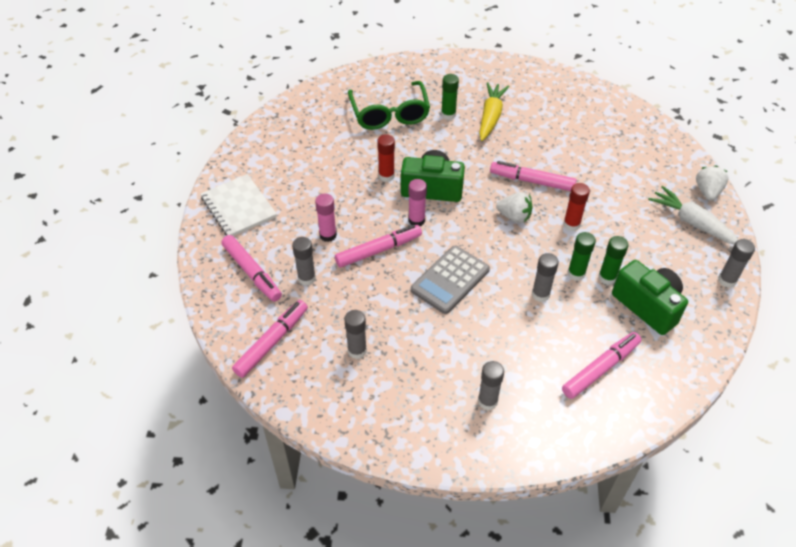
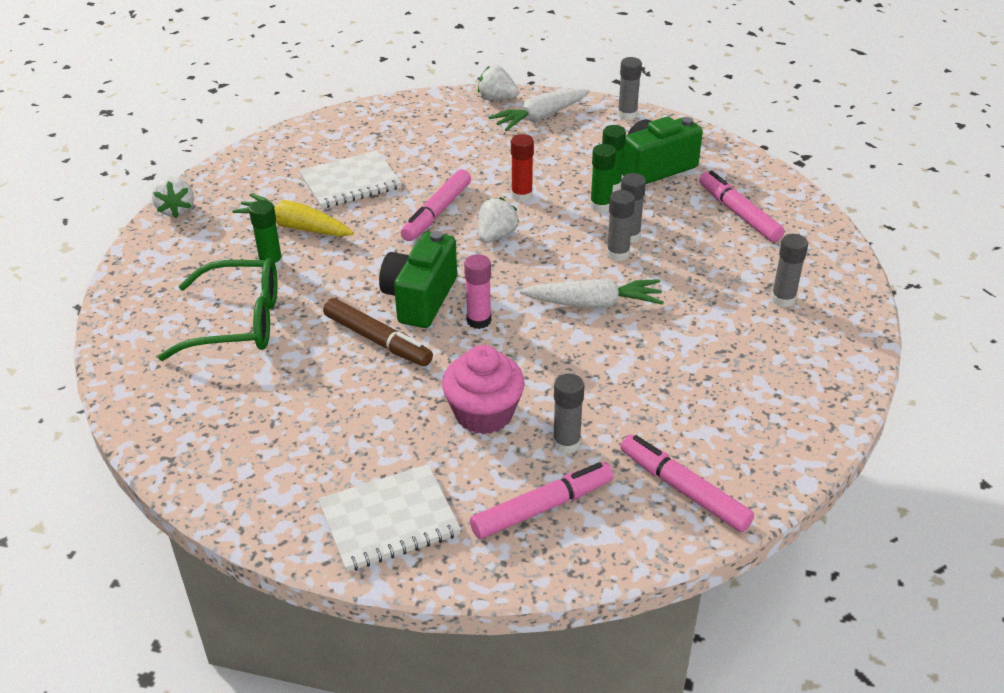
camera: 80 degrees left, 10 degrees down
pink glue stick [315,193,337,242] -> pink cupcake [442,345,525,434]
pink marker [335,225,422,268] -> none
grey glue stick [344,310,367,359] -> grey glue stick moved to [607,190,635,261]
red glue stick [377,134,395,182] -> brown marker [323,298,433,366]
grey calculator [411,246,490,314] -> white carrot [520,278,664,308]
none -> white strawberry [152,177,194,218]
none -> white notebook [299,151,402,209]

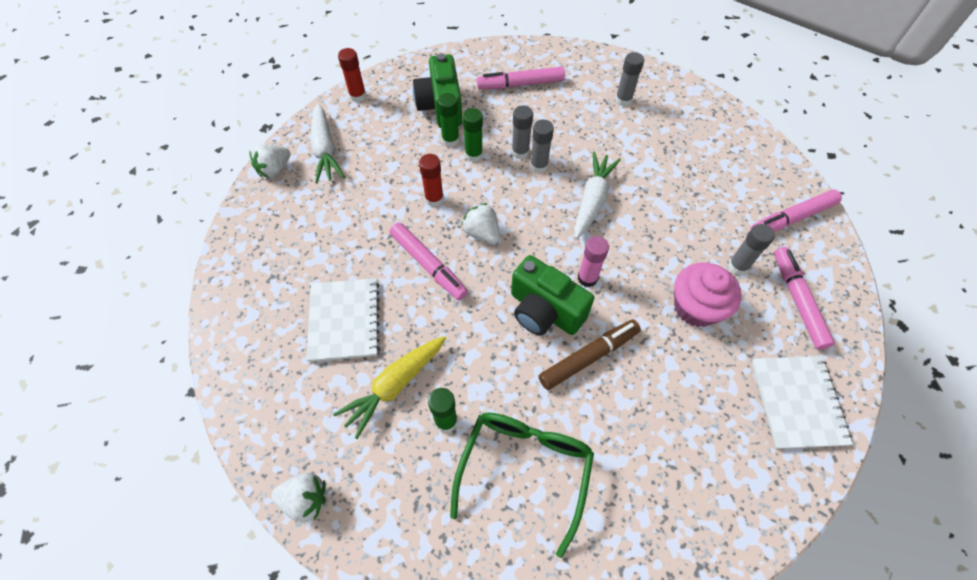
camera: 70 degrees left, 20 degrees up
grey glue stick [618,57,642,120] -> red glue stick [338,48,366,102]

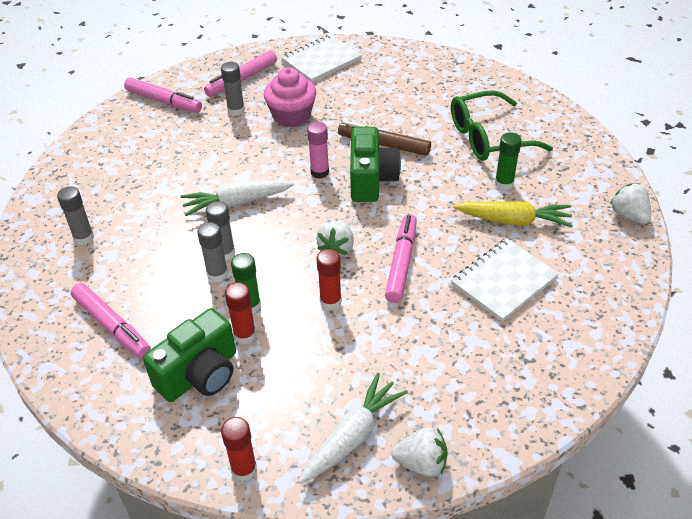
camera: 125 degrees left, 15 degrees down
green glue stick [438,93,460,147] -> red glue stick [225,282,256,344]

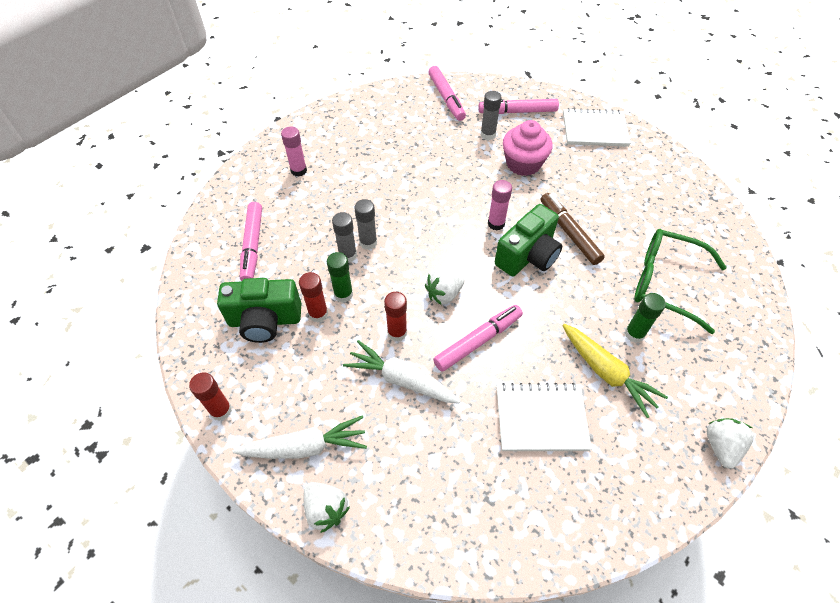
camera: 40 degrees right, 10 degrees up
grey glue stick [57,186,94,245] -> pink glue stick [281,127,307,177]
white carrot [180,180,294,216] -> white carrot moved to [343,340,460,404]

